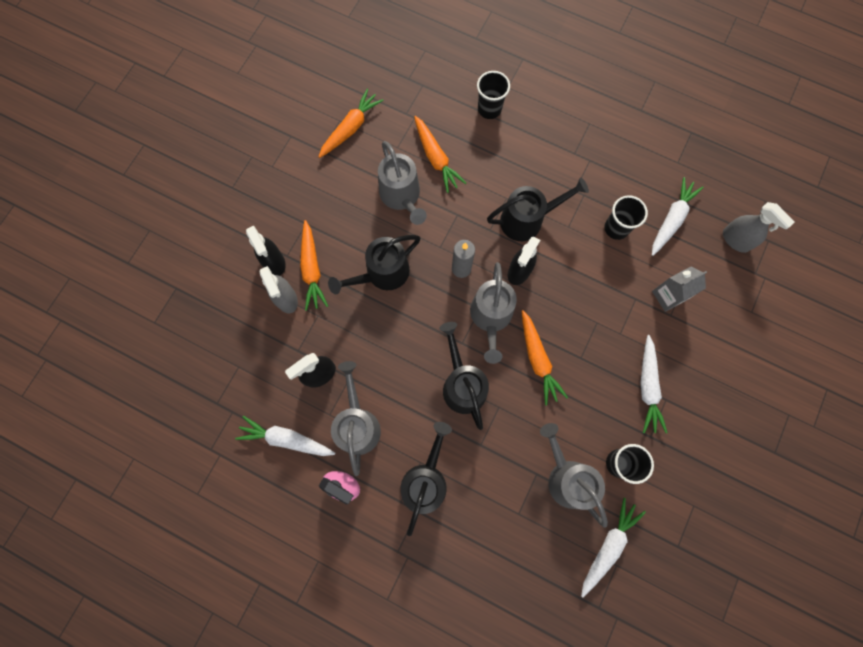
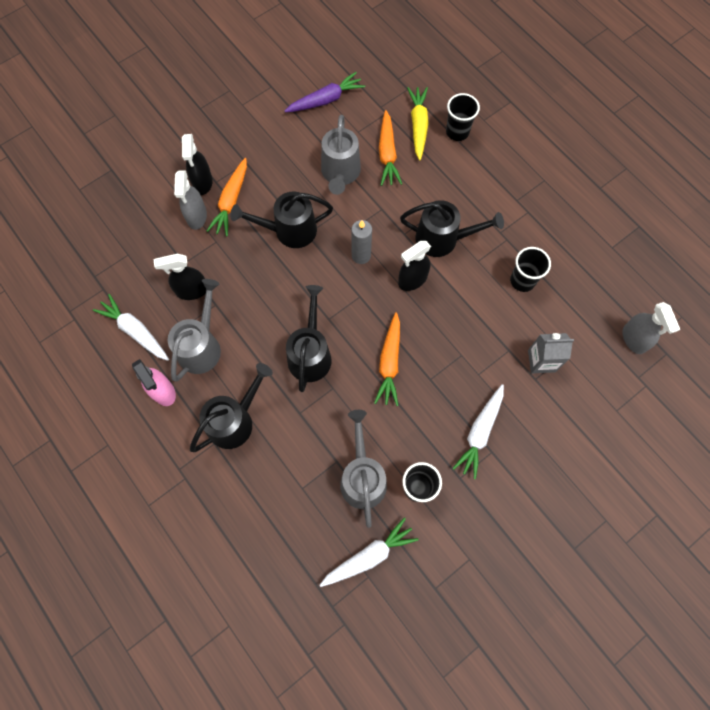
camera: 25 degrees right, 5 degrees down
orange carrot [318,89,384,158] -> purple carrot [284,72,365,112]
grey watering can [470,262,517,364] -> none
white carrot [652,177,704,256] -> none
none -> yellow carrot [407,87,429,160]

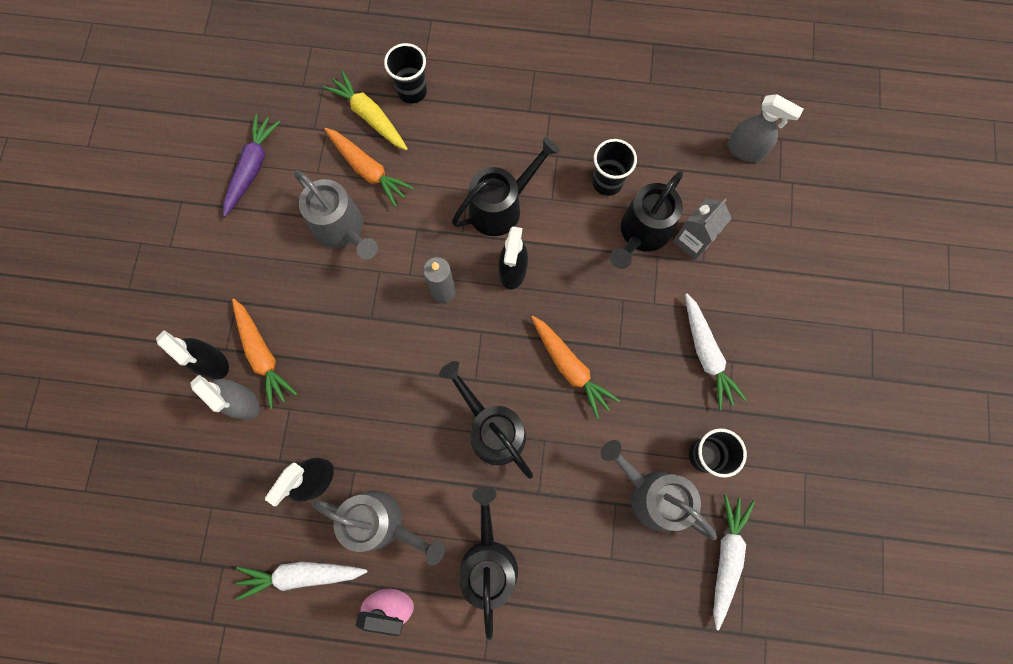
camera: 45 degrees left, 5 degrees up
grey watering can [168,279,221,382] -> grey watering can turned 135 degrees clockwise [312,491,445,565]
black watering can [231,192,333,248] -> black watering can moved to [610,171,683,269]

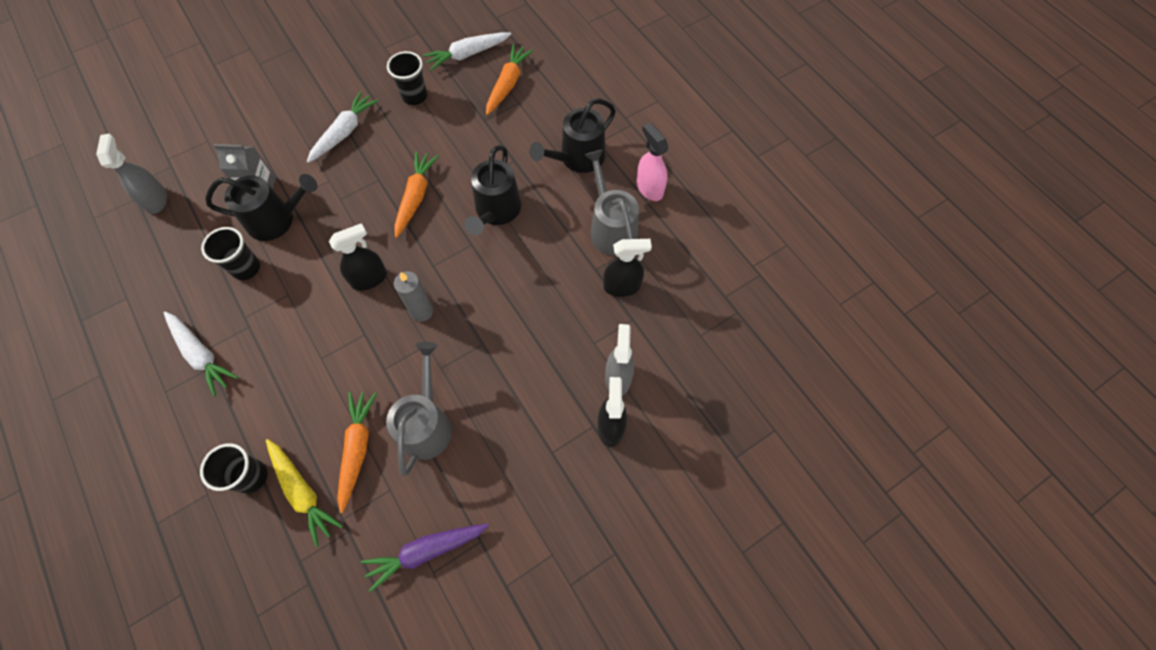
camera: 130 degrees left, 10 degrees down
orange carrot [232,299,297,409] -> orange carrot moved to [486,44,533,115]
white carrot [236,562,367,600] -> white carrot moved to [164,312,238,397]
yellow carrot [323,71,408,150] -> yellow carrot turned 45 degrees counterclockwise [266,439,343,547]
black watering can [452,137,560,236] -> none
grey watering can [601,440,717,540] -> none

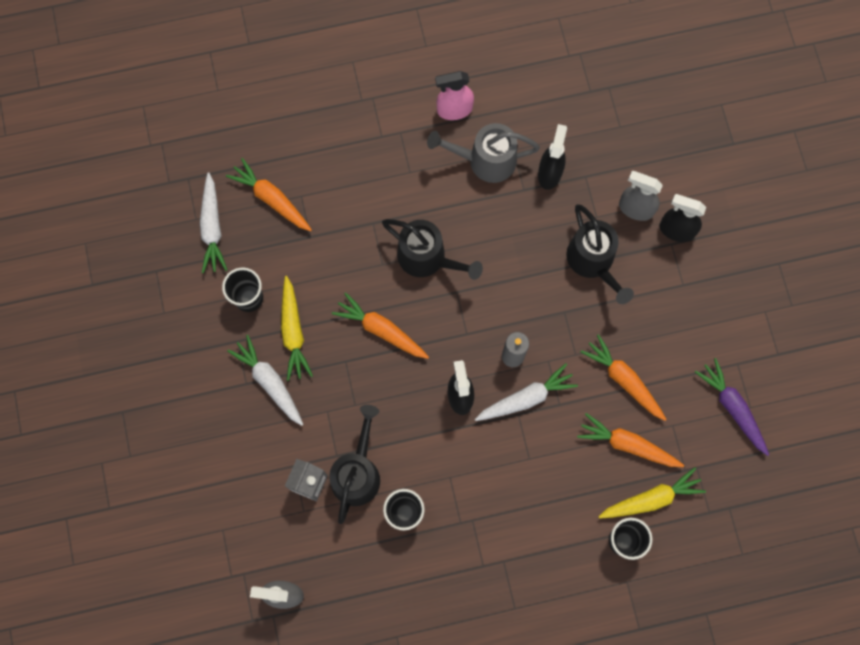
camera: 70 degrees left, 10 degrees up
white carrot [164,312,238,397] -> white carrot moved to [475,363,578,421]
purple carrot [361,524,489,592] -> purple carrot turned 150 degrees clockwise [695,358,769,456]
grey watering can [386,342,452,476] -> orange carrot [580,334,667,421]
black watering can [529,98,616,173] -> black watering can moved to [566,204,634,304]
none -> yellow carrot [281,276,313,381]

